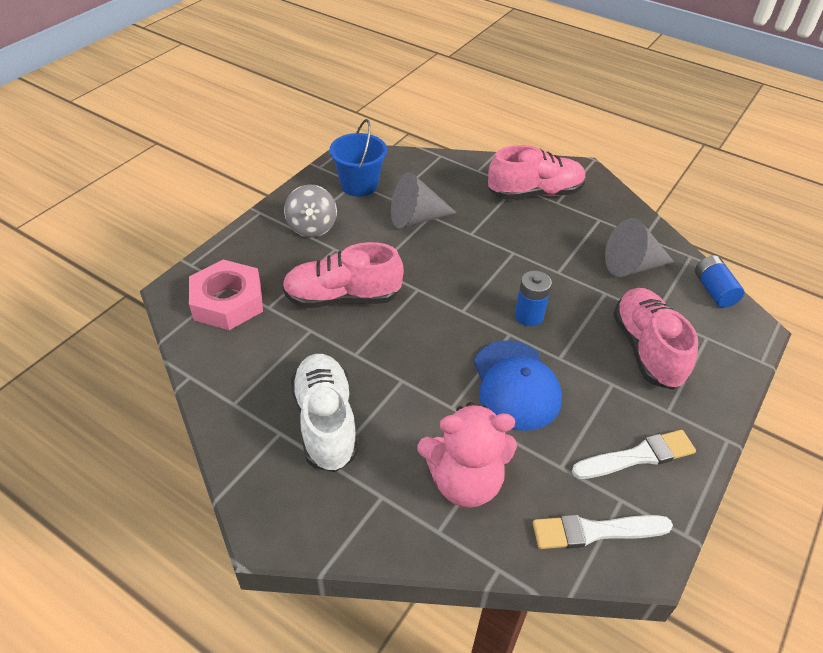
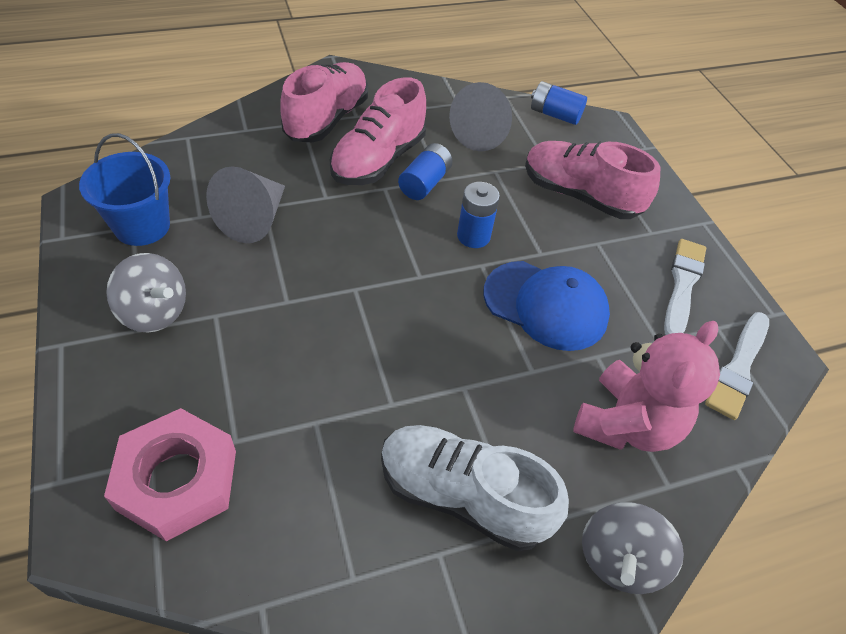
camera: 55 degrees left, 5 degrees up
pink shoe [282,242,404,308] -> pink shoe moved to [330,77,426,185]
none -> blue battery [398,143,453,200]
none -> grey spinning top [582,502,684,594]

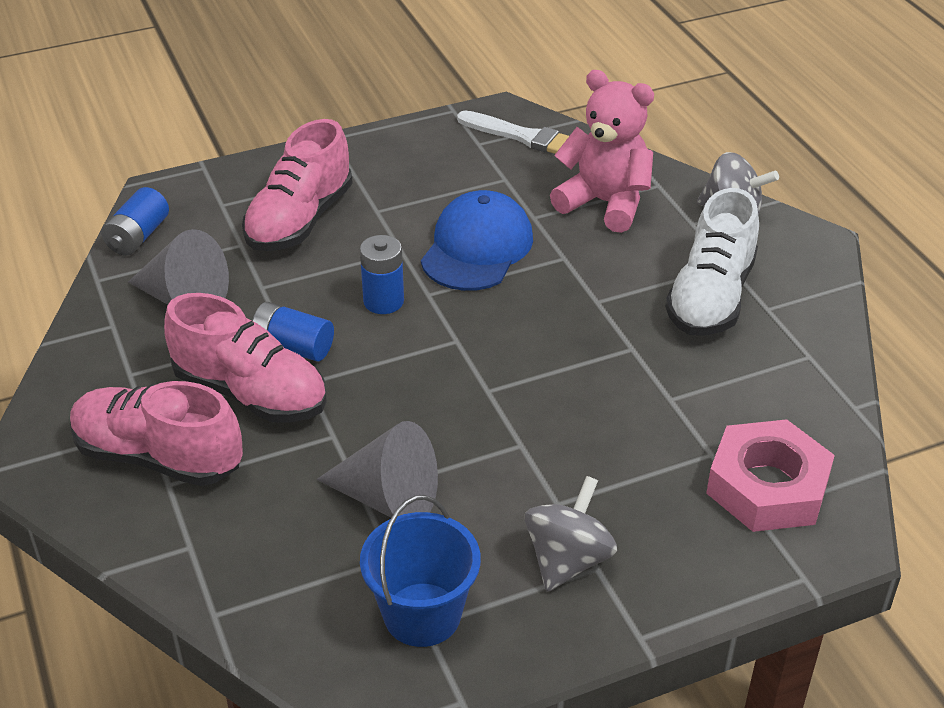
camera: 90 degrees left, 10 degrees down
white brush [664,239,706,335] -> none

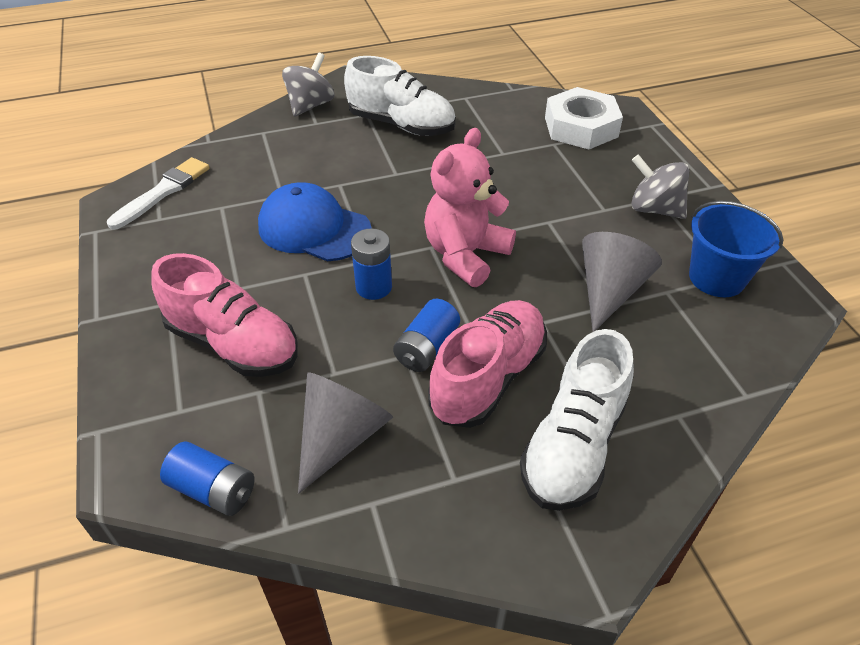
camera: 85 degrees left, 5 degrees up
pink shoe [70,381,243,486] -> white shoe [520,329,634,511]
pink teddy bear [550,70,654,233] -> pink teddy bear moved to [424,128,516,287]
pink nut [706,419,835,532] -> white nut [545,87,623,150]

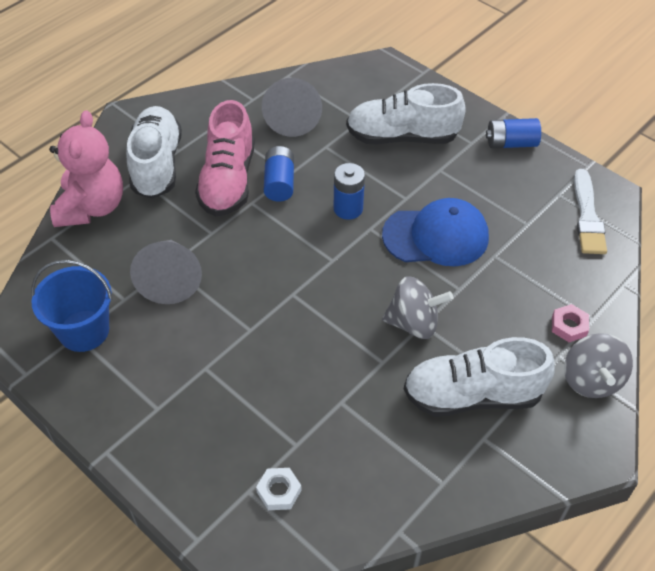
camera: 150 degrees right, 5 degrees up
pink shoe [151,253,298,377] -> white shoe [346,83,466,145]
blue battery [160,441,254,516] -> blue battery moved to [486,118,541,148]
pink teddy bear [424,128,516,287] -> pink teddy bear moved to [49,110,123,227]
white nut [545,87,623,150] -> white nut [256,468,302,510], size x0.45
grey spinning top [631,154,689,219] -> grey spinning top moved to [382,276,453,339]
none -> pink nut [552,304,589,342]

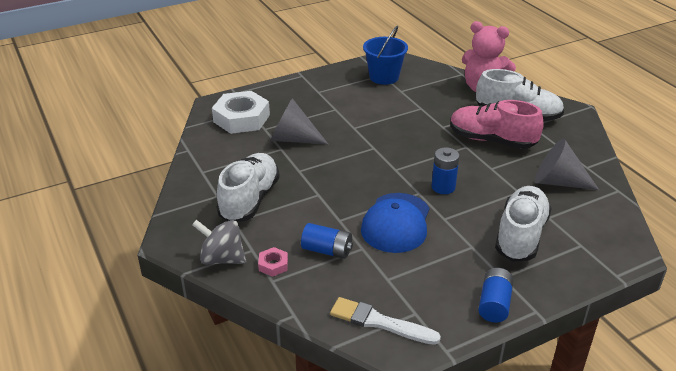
camera: 110 degrees right, 15 degrees down
grey cone [130,240,202,304] -> grey cone moved to [270,98,328,144]
white nut [256,468,302,510] -> white nut [212,91,270,134], size x2.24
blue battery [264,146,294,201] -> blue battery moved to [301,223,353,259]
grey spinning top [382,276,453,339] -> none

